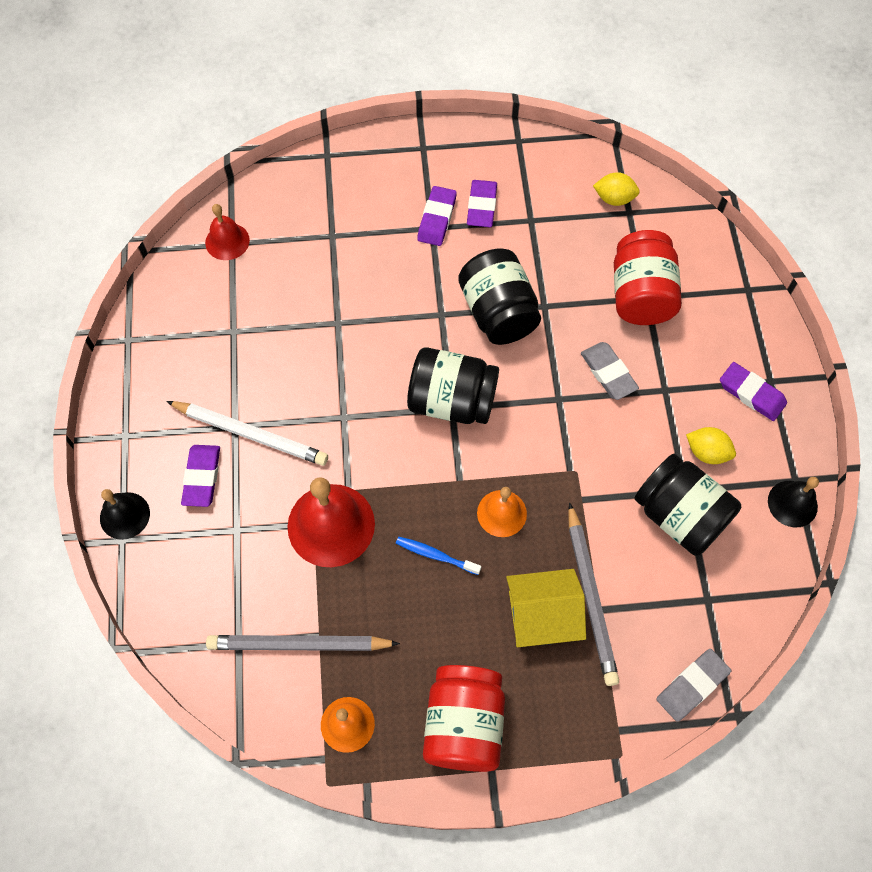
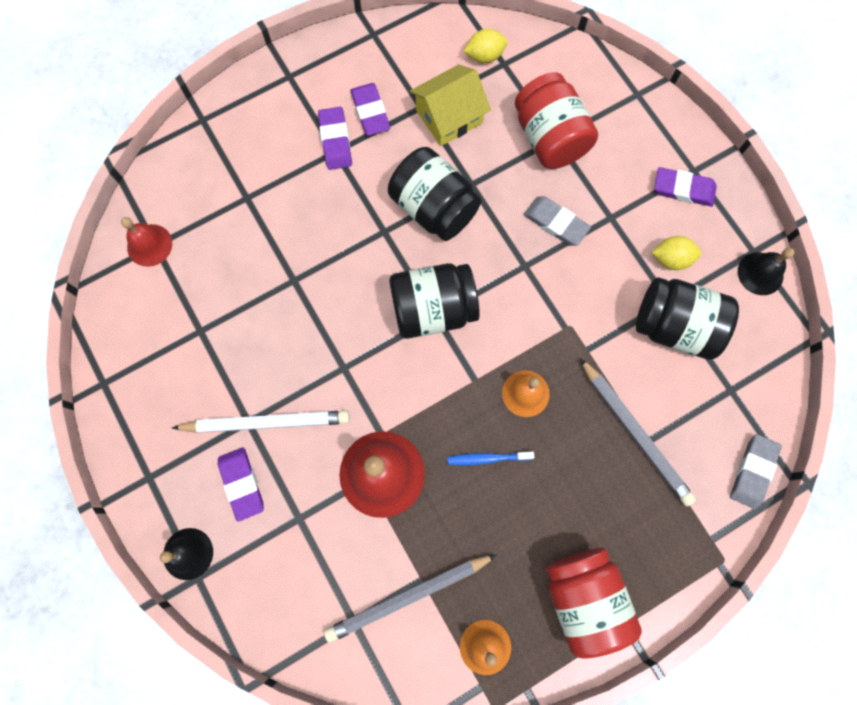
camera: 25 degrees left, 10 degrees up
yellow house [506,569,586,647] -> yellow house moved to [410,64,491,146]

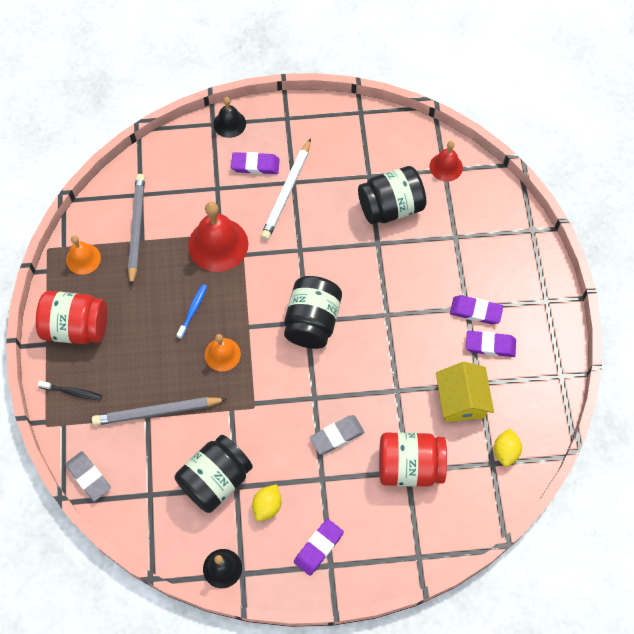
camera: 115 degrees right, 10 degrees down
black jar [388,147,481,241] -> black jar moved to [358,166,426,224]
none -> black toothbrush [37,381,102,400]

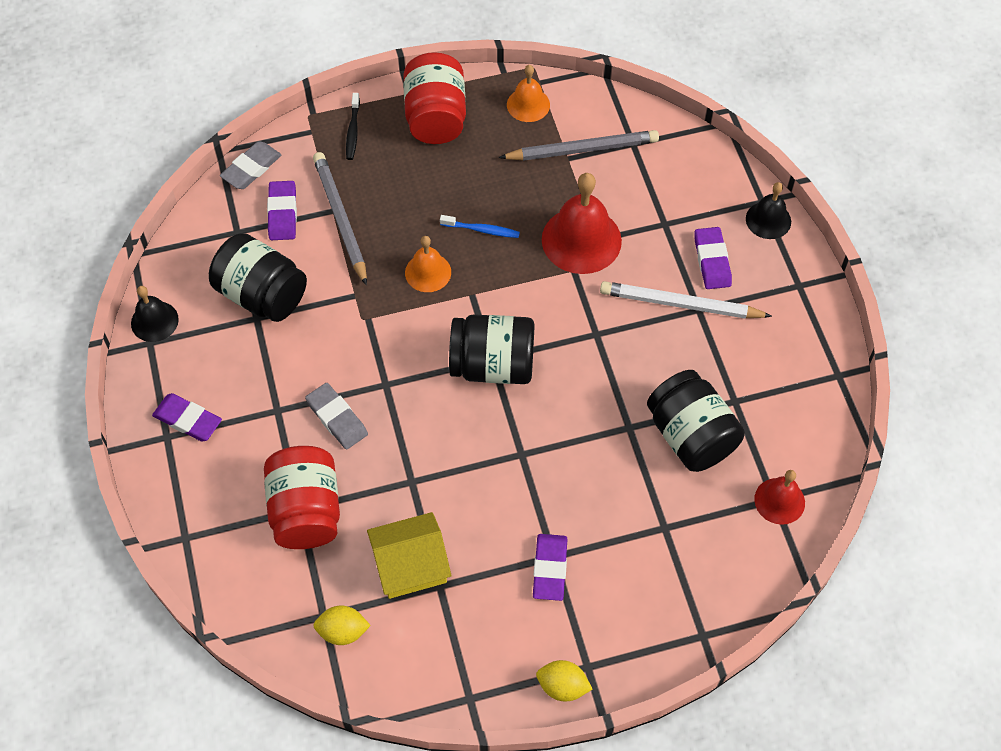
camera: 80 degrees right, 5 degrees down
yellow lemon [252,484,282,521] -> yellow lemon moved to [536,660,592,701]
purple eraser [466,331,516,357] -> purple eraser moved to [267,181,297,240]

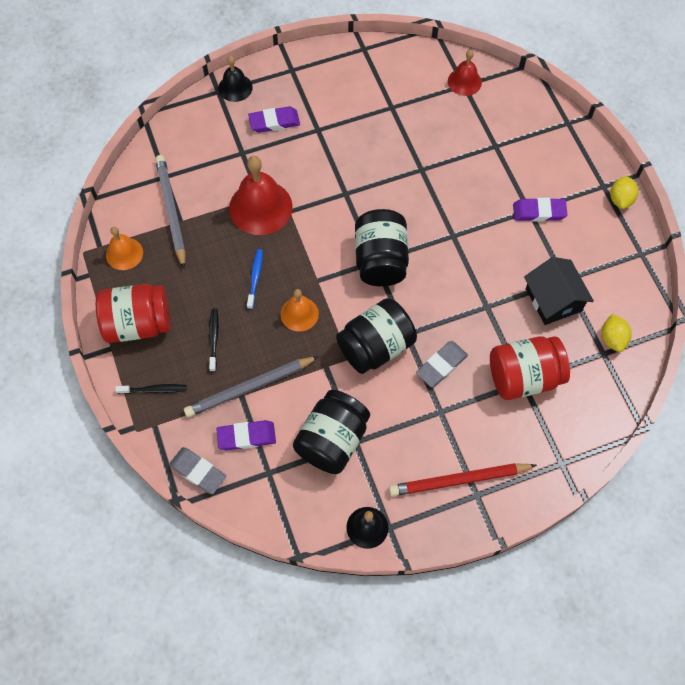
camera: 95 degrees left, 5 degrees up
purple eraser [152,393,222,442] -> red pencil [389,463,537,496]
yellow house [367,512,452,599] -> black house [524,257,594,325]
white pencil [600,281,772,319] -> none
black jar [647,370,745,472] -> black jar moved to [336,298,417,374]
none -> black toothbrush [209,308,219,372]

